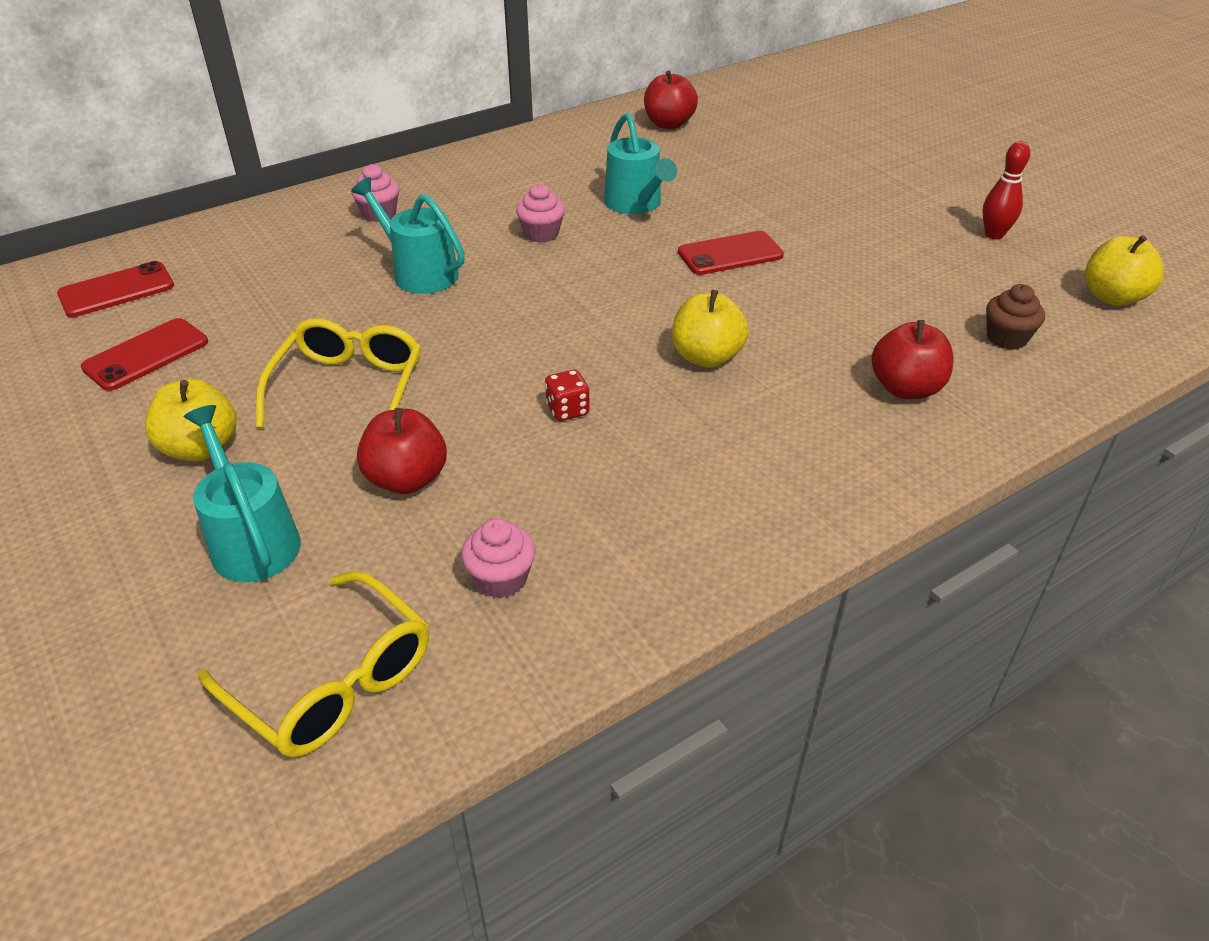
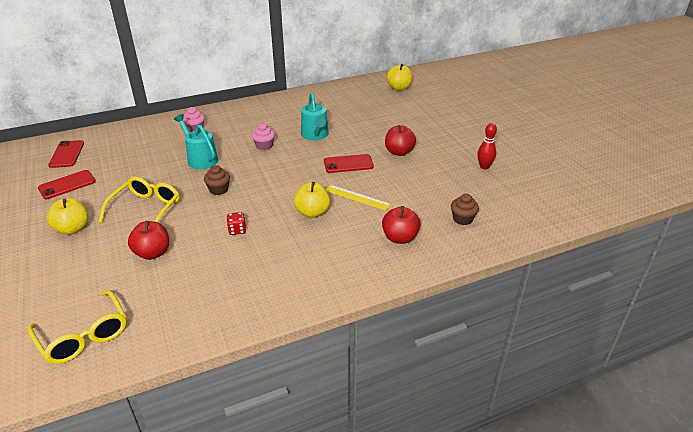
camera: 10 degrees right, 5 degrees down
red phone [57,261,174,317] -> red phone turned 75 degrees counterclockwise [48,140,84,168]
turquoise watering can [184,405,301,582] -> none
pink cupcake [461,518,536,598] -> none
red apple [644,70,698,129] -> red apple moved to [385,125,416,156]
yellow apple [1085,235,1164,306] -> yellow apple moved to [387,64,412,91]
none -> brown cupcake [204,165,230,195]
none -> yellow ruler [326,185,391,211]

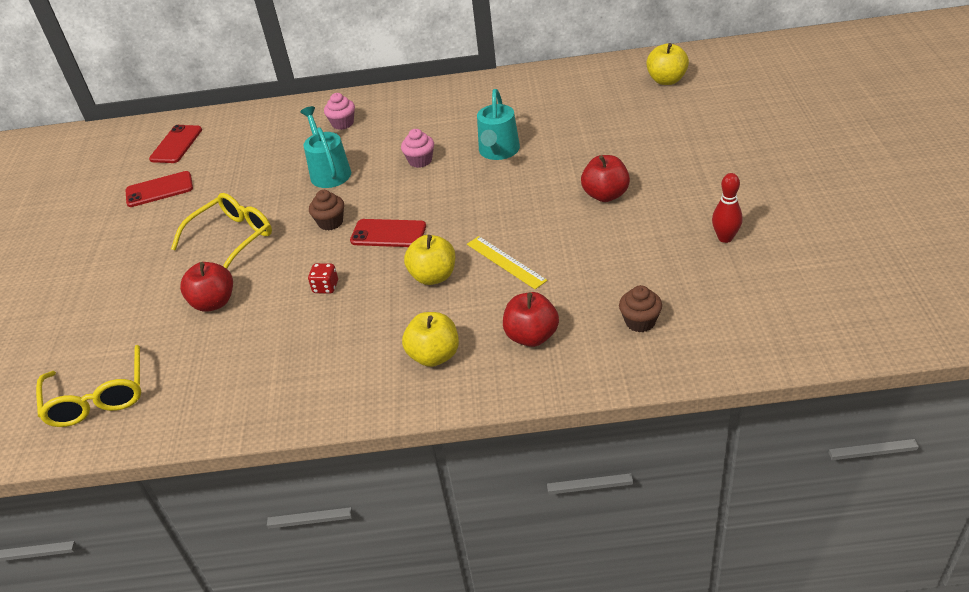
camera: 25 degrees right, 5 degrees up
yellow apple [47,198,88,235] -> yellow apple moved to [402,312,459,367]
red phone [324,154,374,173] -> red phone moved to [350,219,426,247]

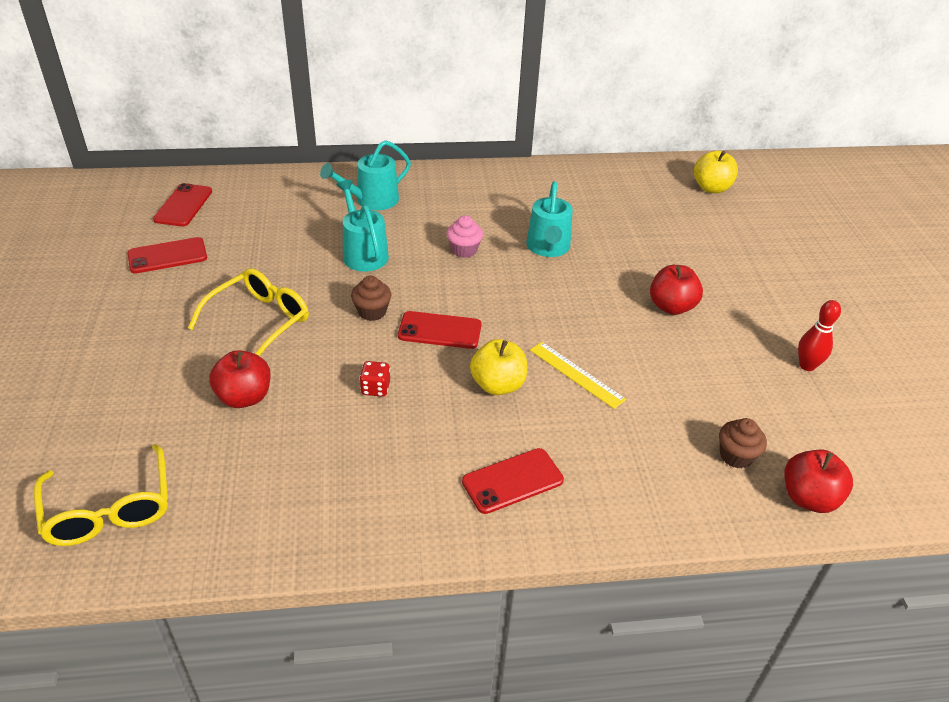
camera: 10 degrees left, 0 degrees up
pink cupcake [324,93,355,130] -> turquoise watering can [320,140,411,210]
yellow apple [402,312,459,367] -> red phone [462,448,564,514]
red apple [503,292,559,347] -> red apple moved to [784,450,853,513]

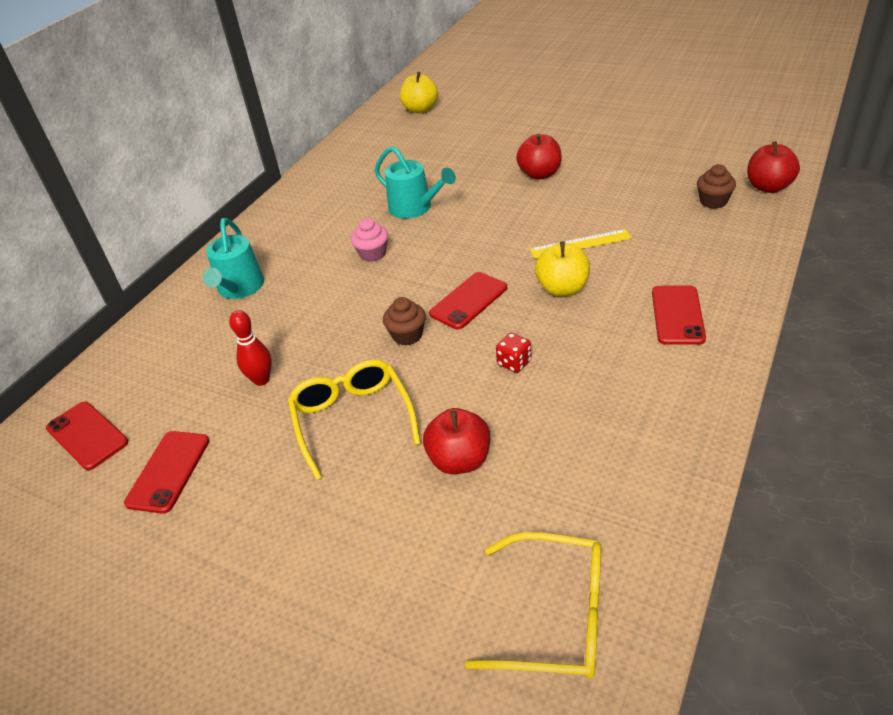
camera: 50 degrees left, 0 degrees up
turquoise watering can [336,180,389,271] -> none
red bowling pin [798,300,841,371] -> red bowling pin moved to [229,310,272,386]

